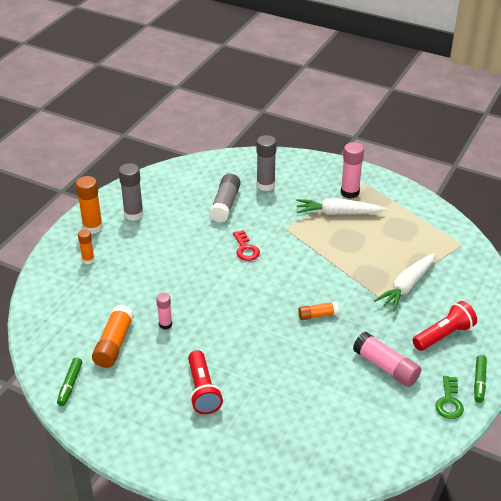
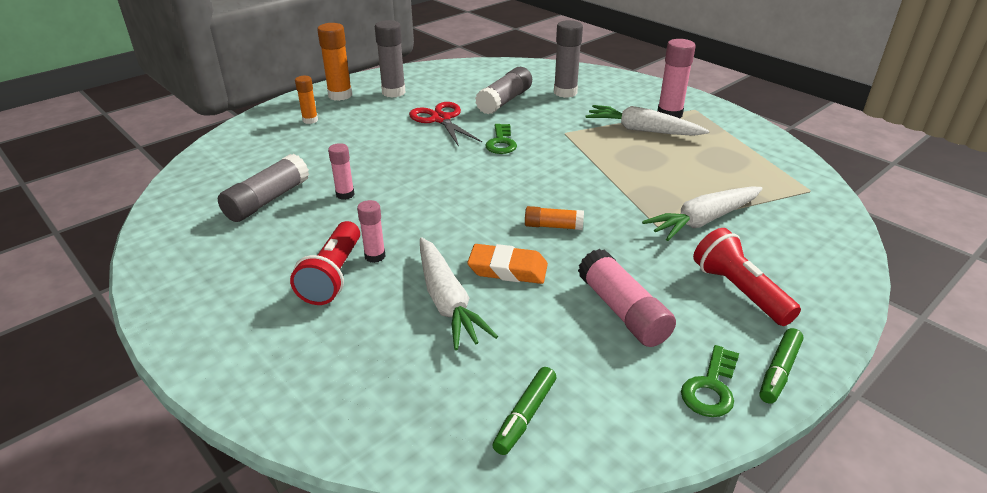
camera: 20 degrees right, 5 degrees down
green marker [57,358,82,406] -> green marker moved to [492,367,556,455]
orange glue stick [92,304,134,368] -> grey glue stick [218,154,309,222]
red key [233,230,260,261] -> green key [485,124,517,154]
red flashlight [413,301,477,351] -> red flashlight turned 105 degrees counterclockwise [693,228,801,326]
none -> pink glue stick [357,200,386,263]
none -> red scissors [409,102,482,147]
none -> white carrot [420,237,498,350]
none -> orange eraser [467,244,548,284]

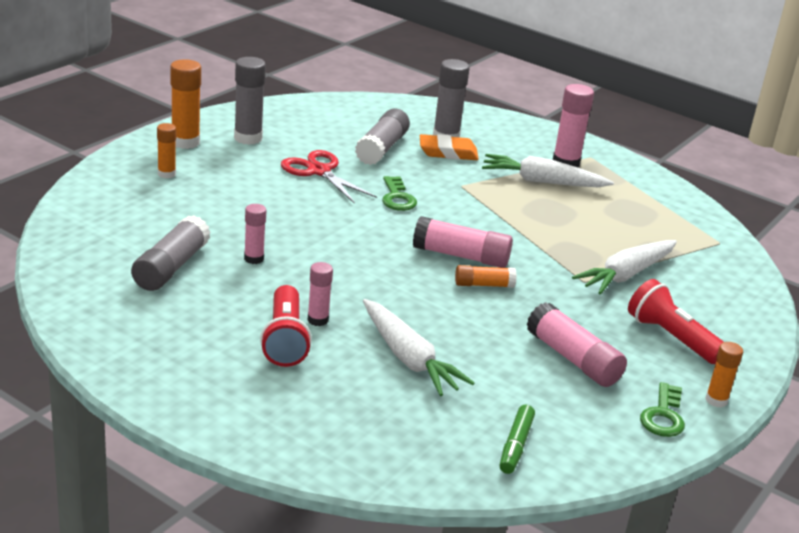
camera: 15 degrees left, 5 degrees down
orange eraser [467,244,548,284] -> orange eraser moved to [420,134,478,160]
green marker [759,328,803,404] -> orange glue stick [705,342,743,408]
none -> pink glue stick [413,216,513,268]

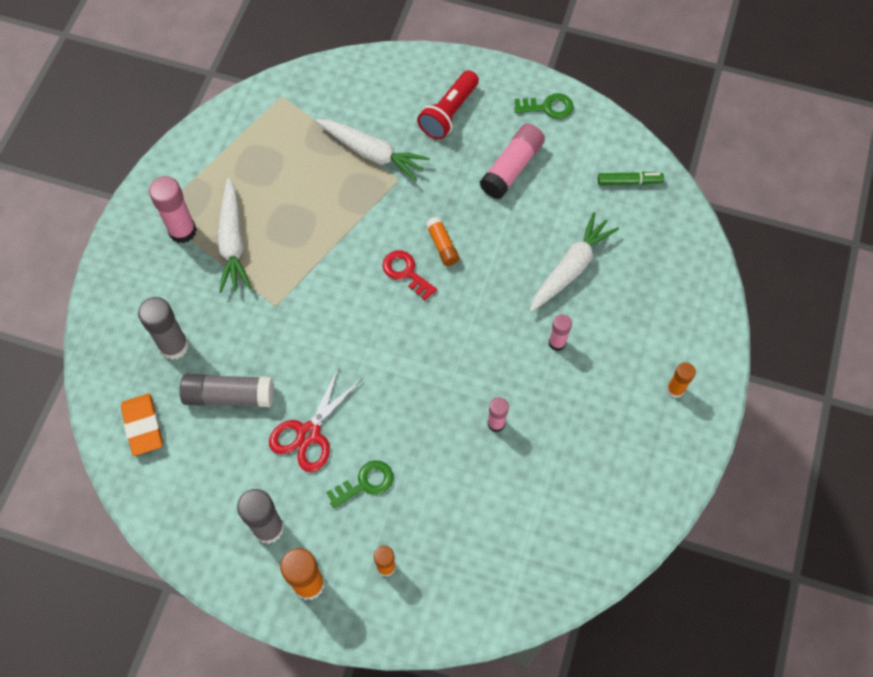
camera: 105 degrees left, 35 degrees up
grey glue stick [131,215,211,291] -> none
red flashlight [260,285,312,367] -> none
green key [382,176,417,211] -> green key moved to [326,460,393,508]
pink glue stick [413,216,513,268] -> red key [382,251,437,301]
orange eraser [420,134,478,160] -> orange eraser moved to [121,394,163,456]
orange glue stick [705,342,743,408] -> orange glue stick moved to [667,362,696,398]

